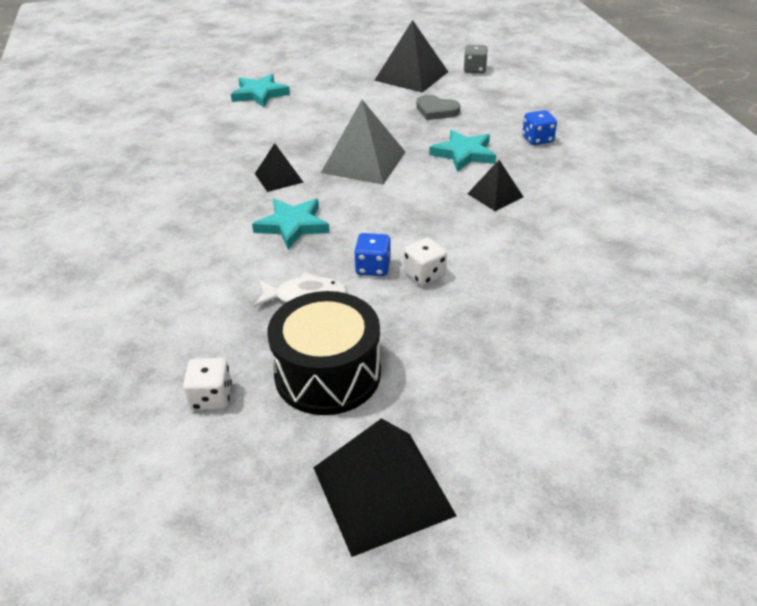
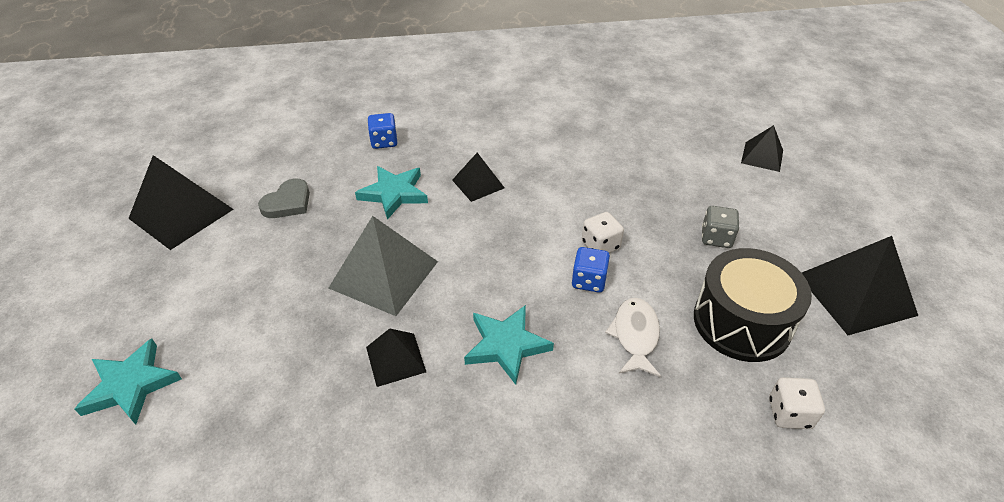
camera: 85 degrees left, 5 degrees up
grey dice [464,45,488,73] -> grey dice moved to [702,206,739,248]
none -> black pyramid [741,125,783,172]

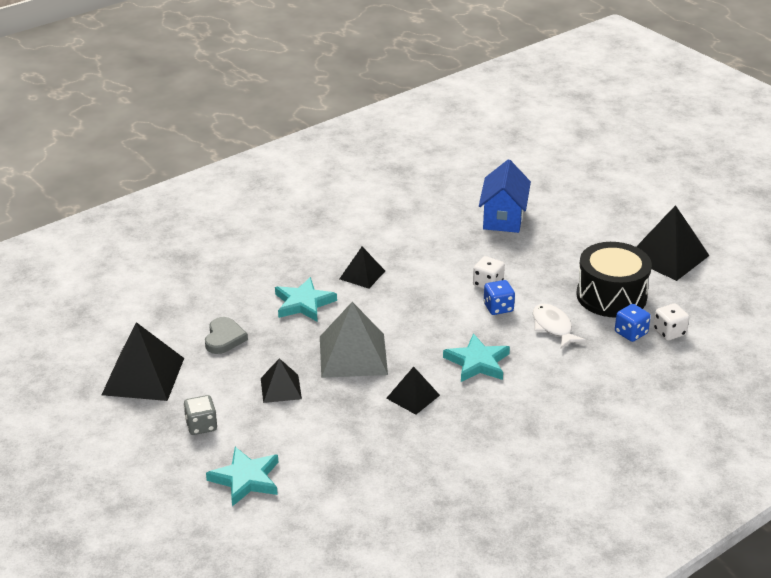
camera: 30 degrees left, 10 degrees down
blue dice [368,113,398,149] -> blue dice moved to [615,304,651,342]
grey dice [702,206,739,248] -> grey dice moved to [184,395,217,435]
black pyramid [741,125,783,172] -> black pyramid moved to [261,358,302,403]
none -> blue house [479,160,531,233]

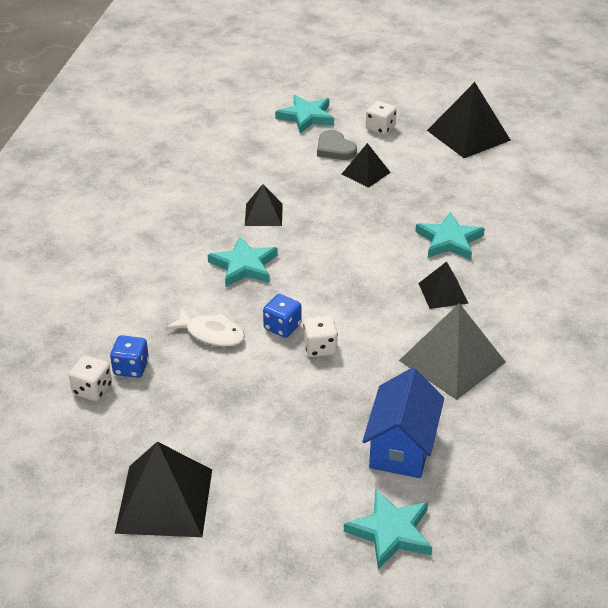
camera: 140 degrees right, 5 degrees up
grey dice [184,395,217,435] -> white dice [366,101,397,135]
grey heart [205,317,248,354] -> grey heart moved to [317,130,357,160]
grey pyramid [320,302,388,378] -> grey pyramid moved to [399,303,506,400]
blue house [479,160,531,233] -> blue house turned 45 degrees clockwise [362,368,444,478]
black drum [577,242,652,318] -> none
none -> turquoise star [344,489,432,569]

